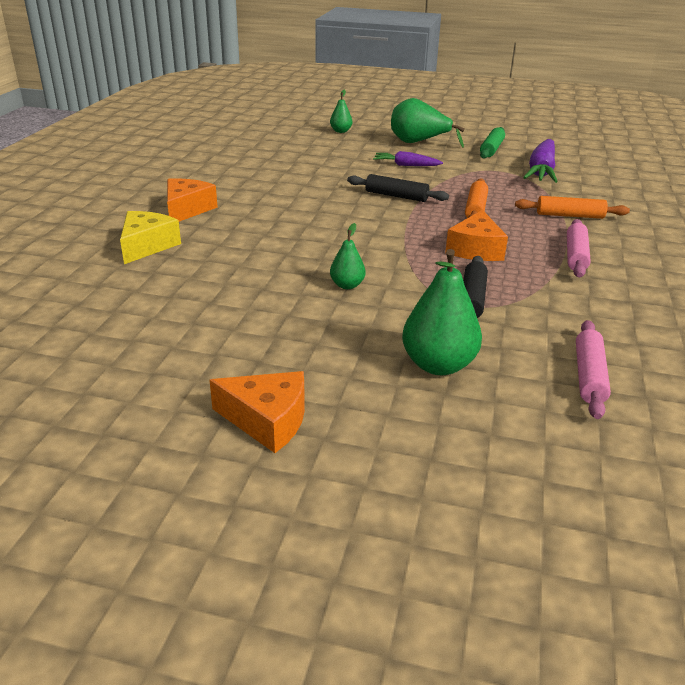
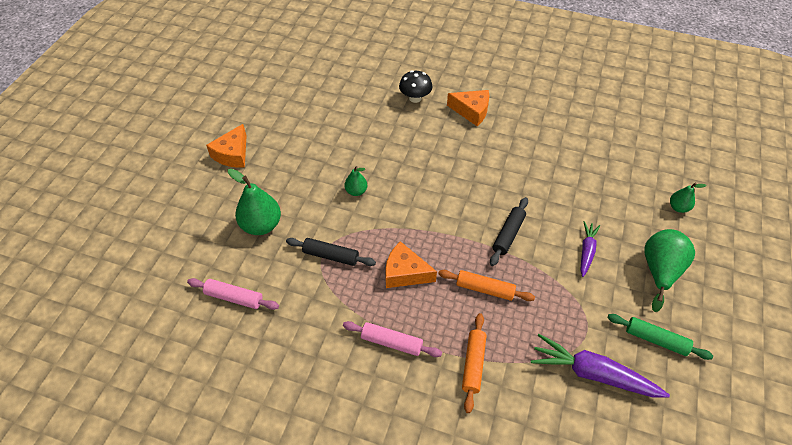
camera: 95 degrees right, 20 degrees up
yellow cheese [120,211,181,264] -> black mushroom [399,70,433,103]

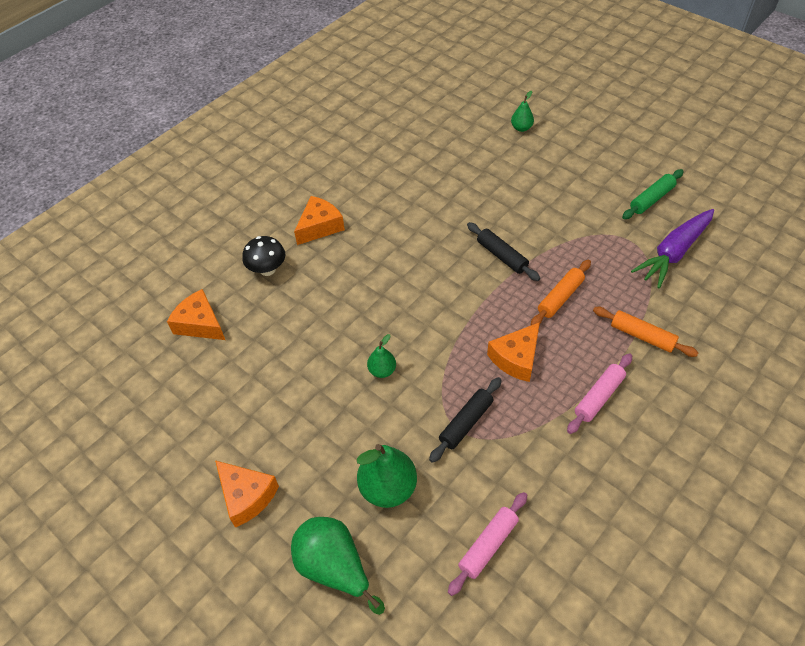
camera: 65 degrees left, 0 degrees up
purple carrot [580,221,600,277] -> none
green pear [644,229,695,312] -> green pear moved to [291,517,385,615]
none -> orange cheese [167,289,225,340]

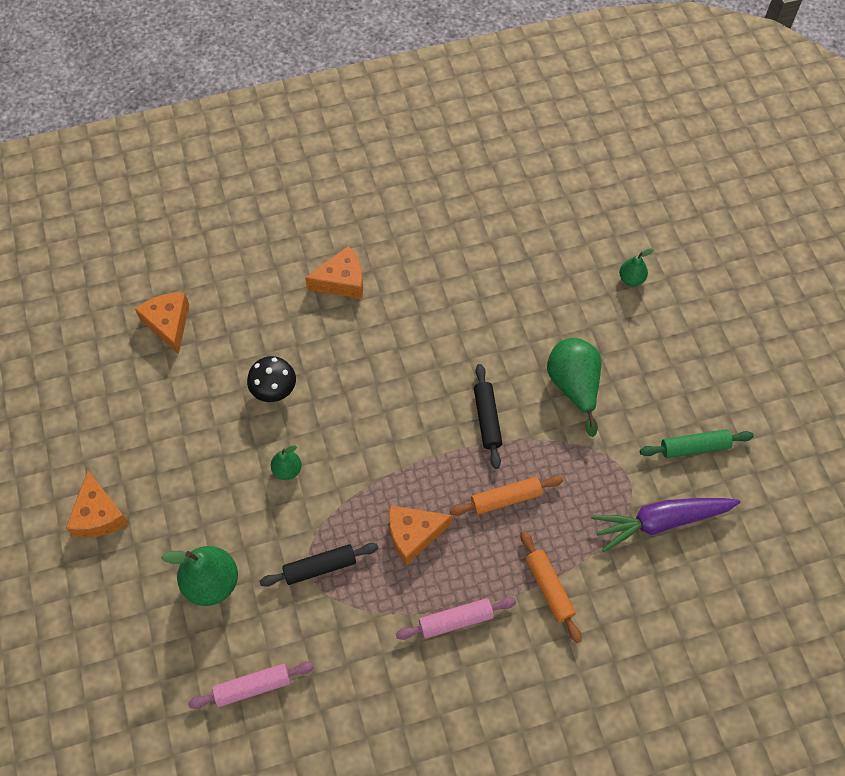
camera: 30 degrees right, 10 degrees up
black mushroom [242,236,285,276] -> black mushroom moved to [247,356,296,402]
green pear [291,517,385,615] -> green pear moved to [547,338,601,437]

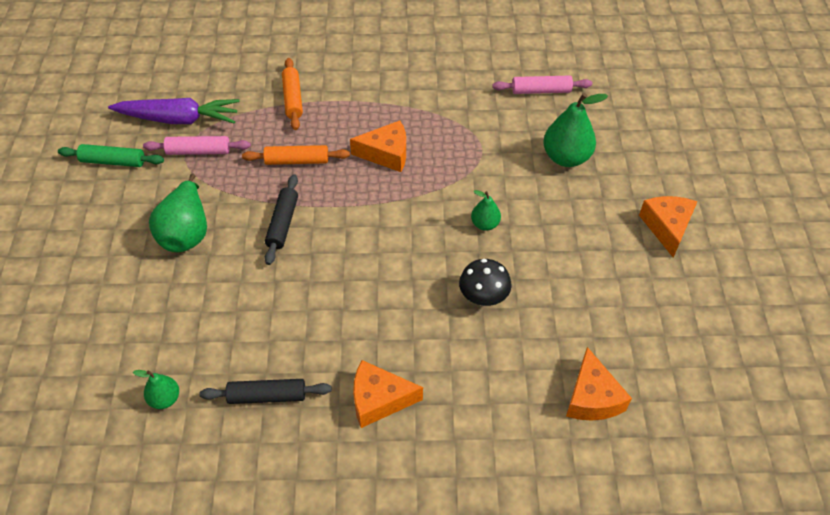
camera: 165 degrees left, 10 degrees down
black rolling pin [260,543,378,587] -> black rolling pin moved to [199,379,332,404]
pink rolling pin [396,597,516,640] -> pink rolling pin moved to [143,136,251,155]
green pear [619,248,653,286] -> green pear moved to [133,370,179,409]

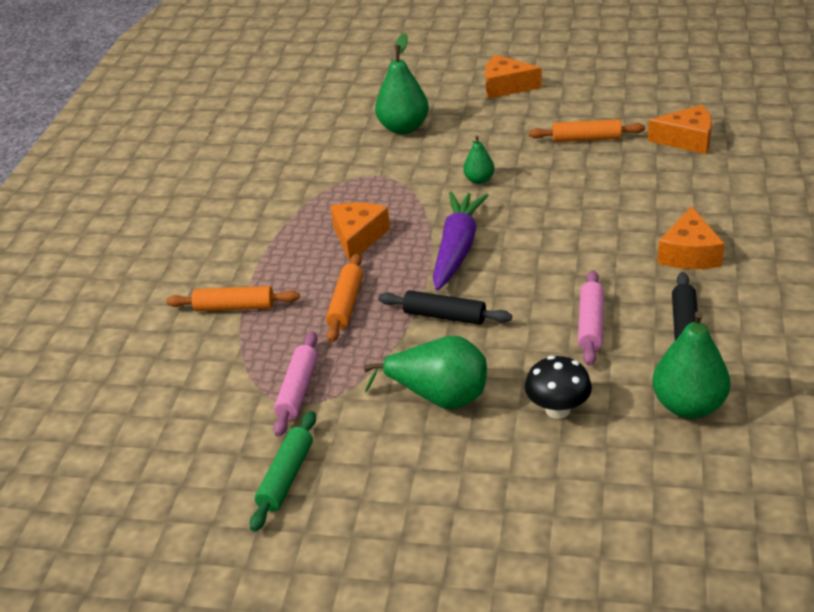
camera: 75 degrees left, 15 degrees down
purple carrot [108,98,240,124] -> purple carrot moved to [433,192,489,290]
green pear [133,370,179,409] -> green pear [652,311,730,419], size x1.84
black mushroom [459,259,512,306] -> black mushroom moved to [525,356,592,419]
pink rolling pin [492,76,592,94] -> pink rolling pin moved to [578,270,604,366]
none -> orange rolling pin [529,119,645,142]

